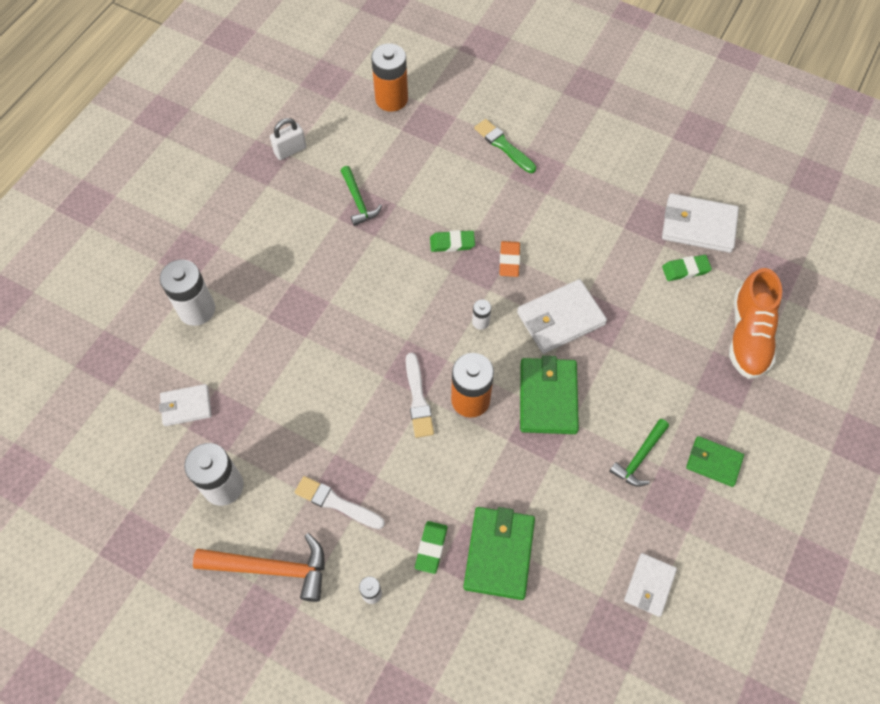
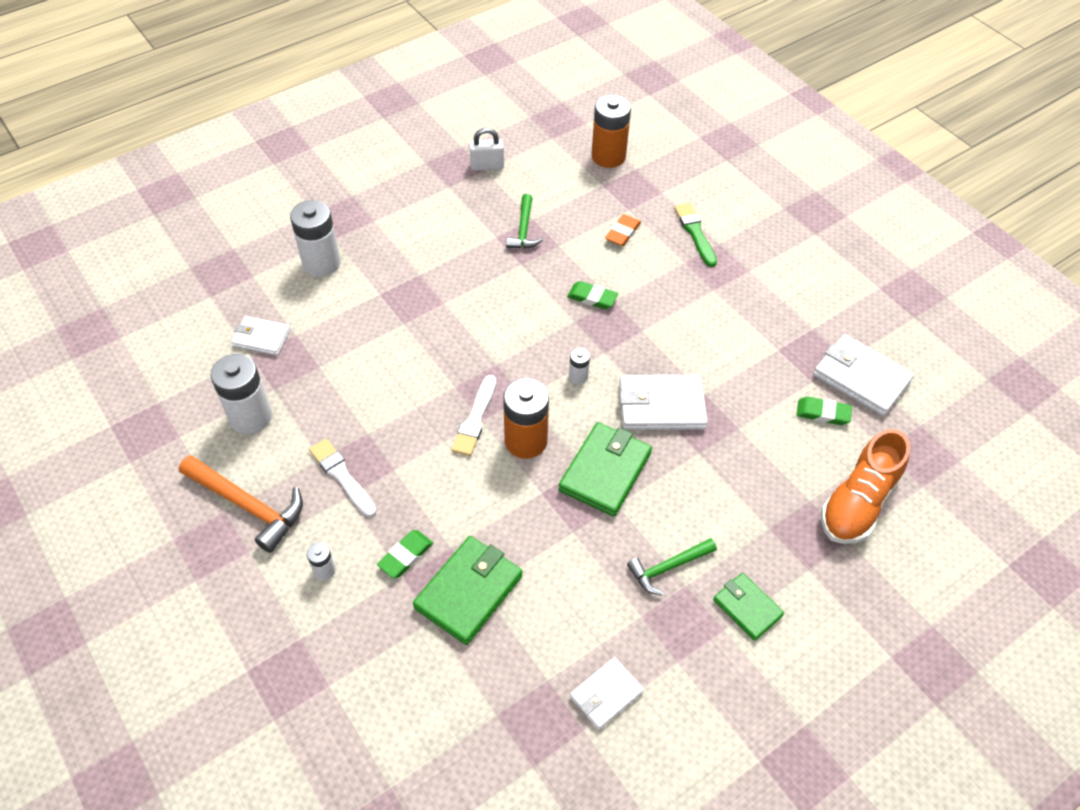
camera: 25 degrees right, 10 degrees down
orange eraser [499,241,520,277] -> orange eraser moved to [605,214,641,246]

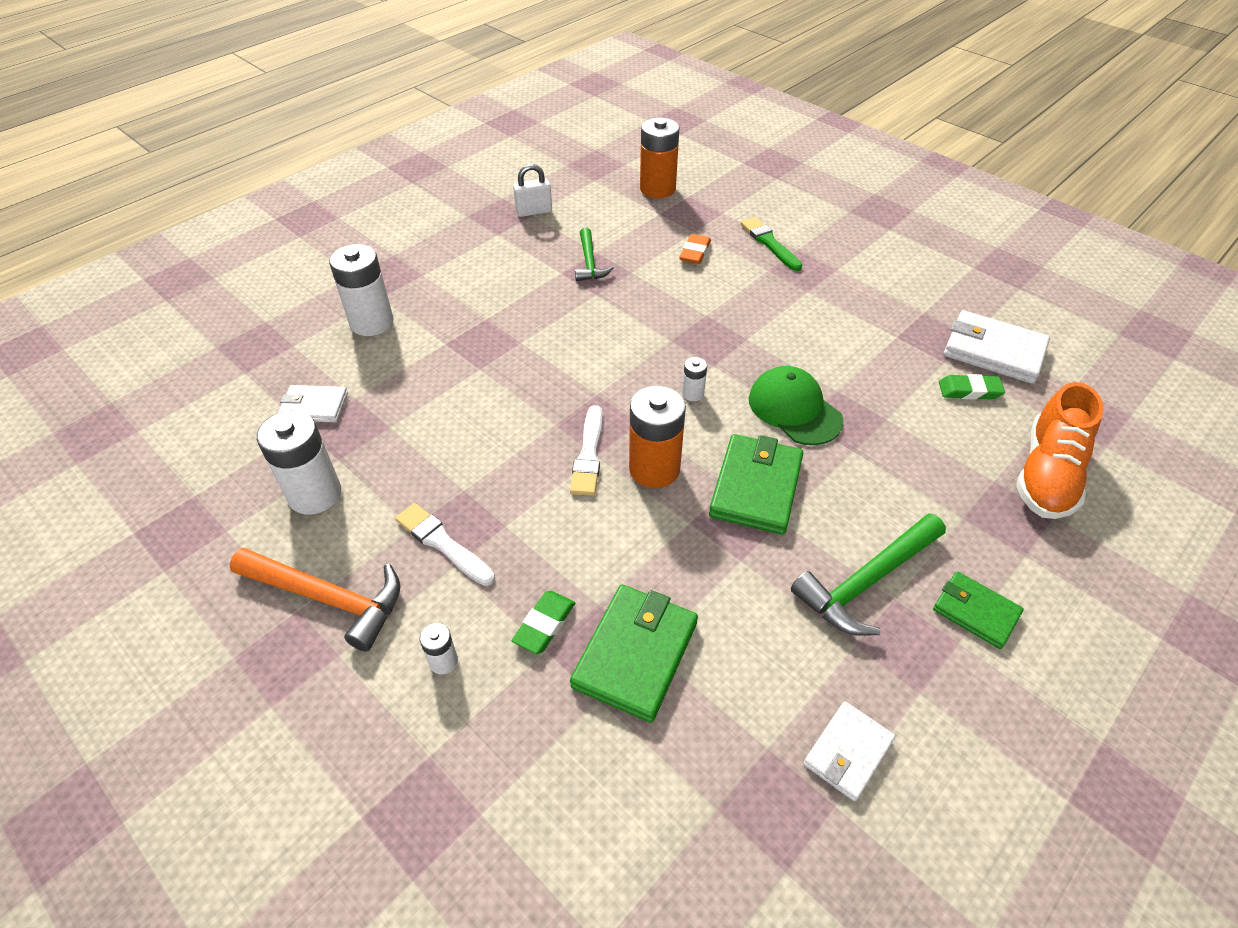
camera: 10 degrees left, 5 degrees down
green eraser [567,281,618,309] -> none
white wallet [619,375,707,430] -> green cap [749,366,844,445]
green hammer [627,538,717,596] -> green hammer [791,513,946,636], size x1.59

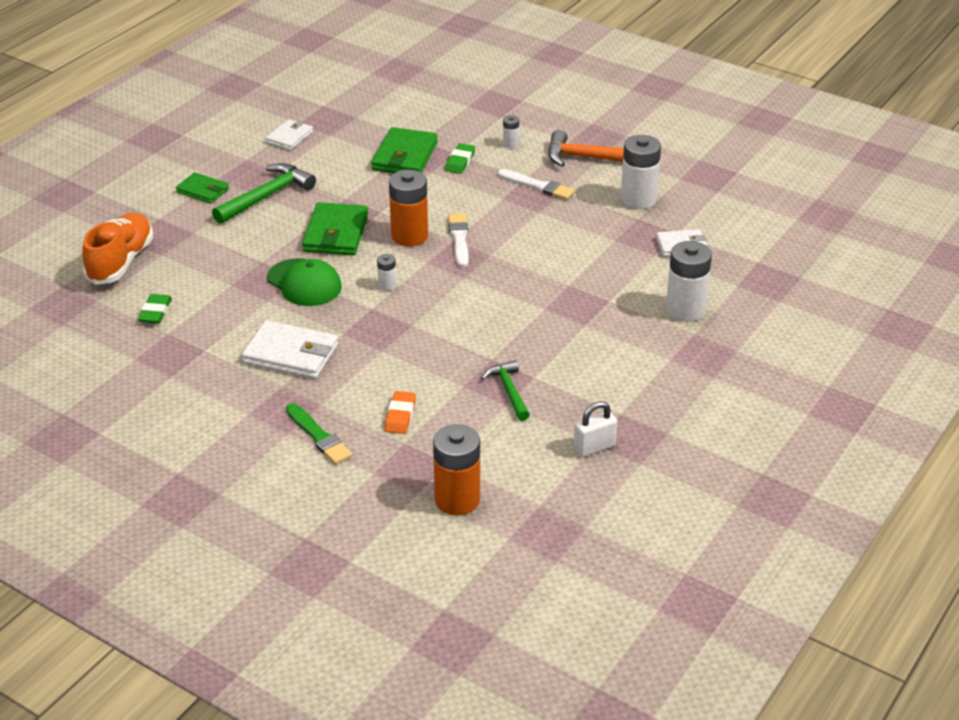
camera: 170 degrees right, 10 degrees down
green eraser [939,374,1005,400] -> green eraser turned 75 degrees counterclockwise [138,294,172,324]
white wallet [944,310,1050,384] -> white wallet moved to [242,320,338,379]

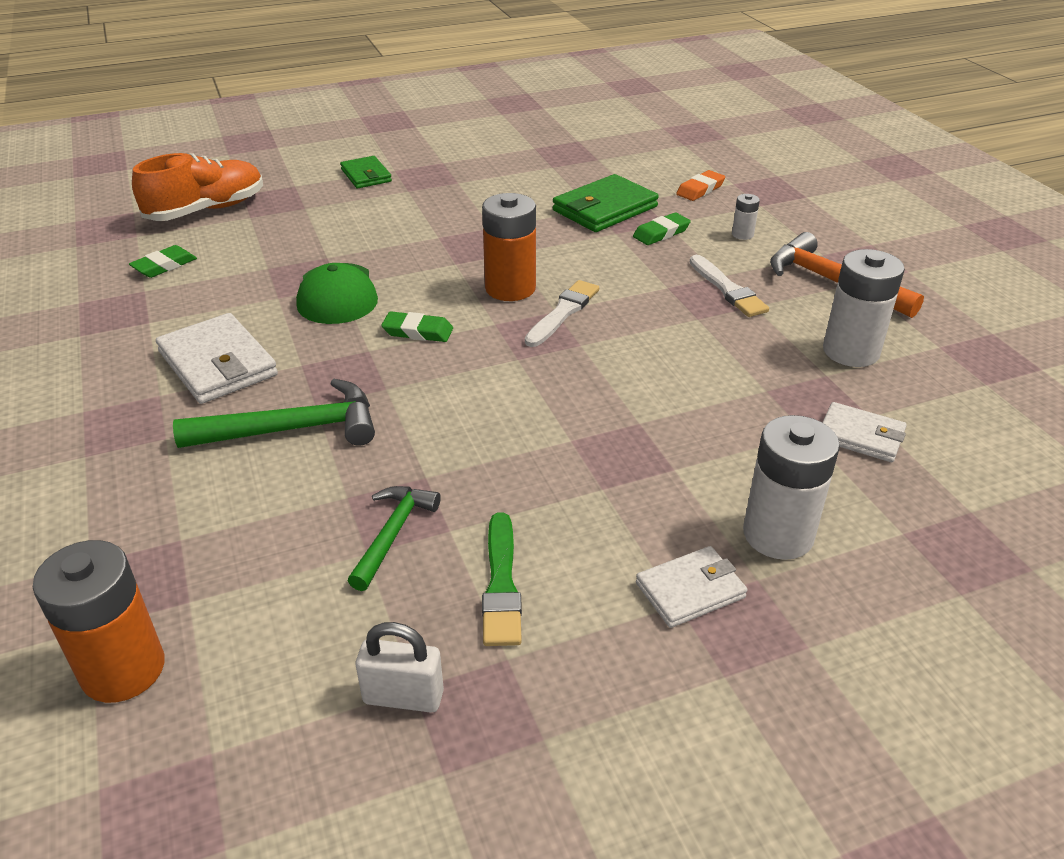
camera: 35 degrees right, 0 degrees up
green hammer [212,163,316,224] -> green hammer moved to [173,379,375,448]
white wallet [266,119,313,150] -> white wallet moved to [636,546,747,628]
green brush [286,403,352,465] -> green brush moved to [482,512,522,646]
green wallet [302,202,368,255] -> none
white battery [377,254,396,291] -> green eraser [381,311,453,342]
orange eraser [384,391,416,434] -> orange eraser moved to [676,170,725,201]

